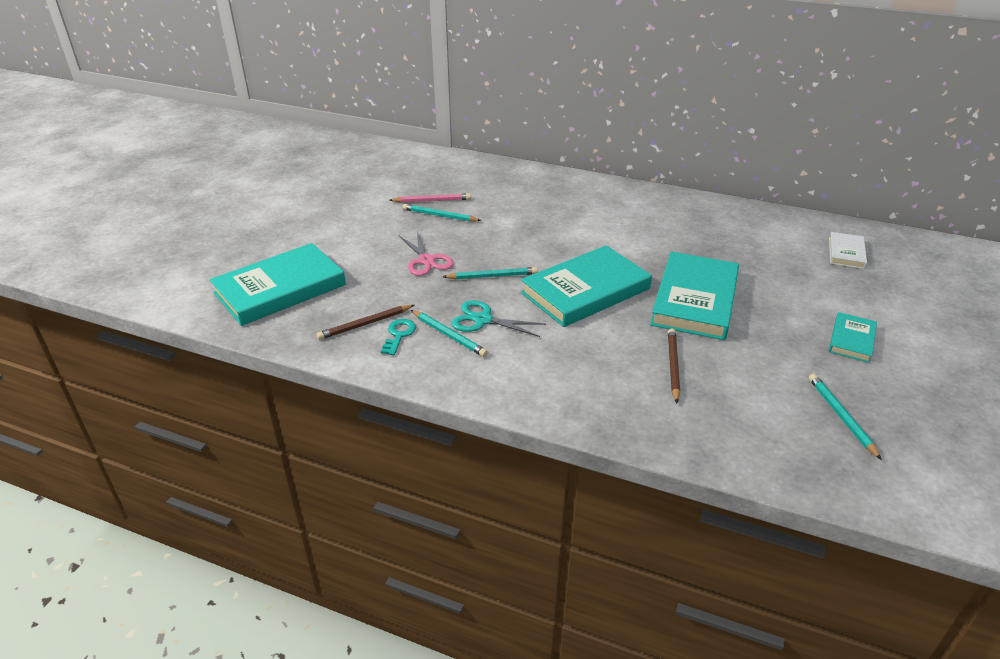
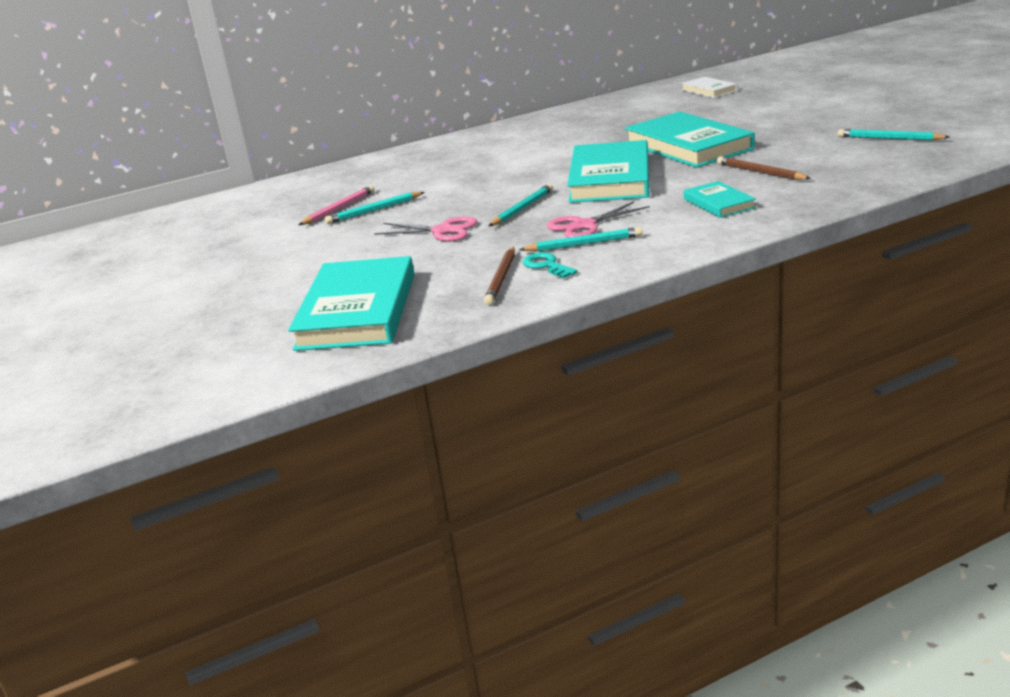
camera: 45 degrees left, 10 degrees down
turquoise scissors [451,300,546,337] -> pink scissors [547,201,650,238]
turquoise book [829,312,877,363] -> turquoise book moved to [684,181,756,218]

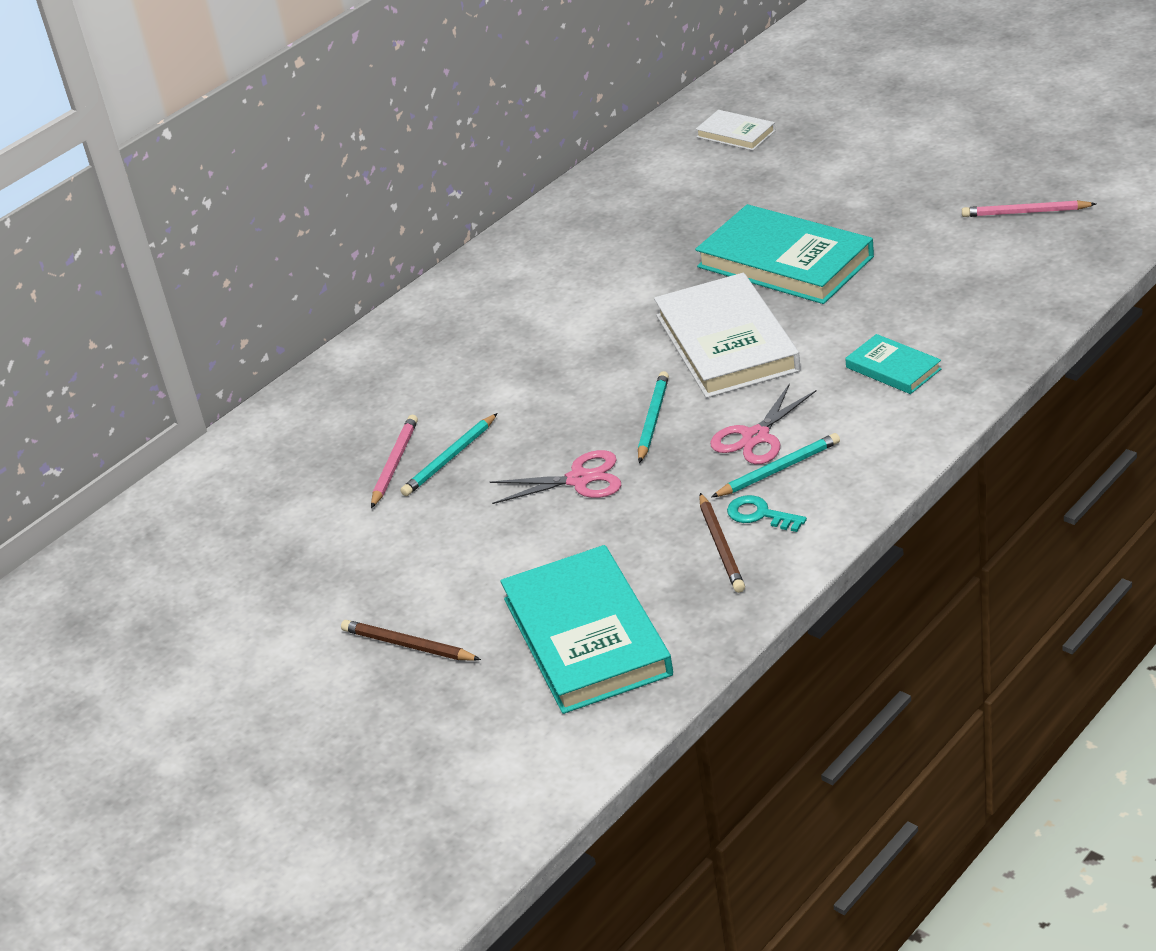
camera: 20 degrees left, 10 degrees up
turquoise book [567,140,649,203] -> white book [654,273,801,398]
brown pencil [717,156,811,180] -> brown pencil moved to [341,620,481,661]
turquoise pencil [838,129,950,141] -> pink pencil [962,200,1096,217]

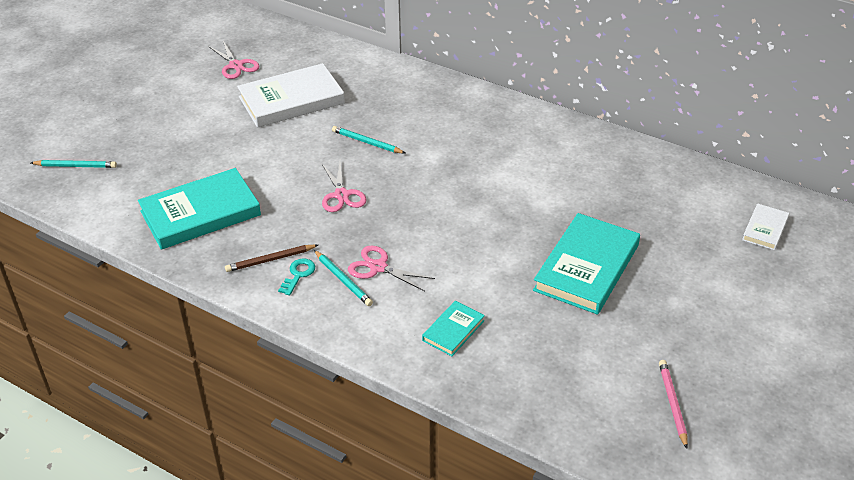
camera: 75 degrees right, 5 degrees up
brown pencil [341,620,481,661] -> none
pink pencil [371,415,418,508] -> none
turquoise pencil [638,371,669,463] -> turquoise pencil moved to [31,160,117,168]
white book [654,273,801,398] -> white book moved to [237,63,345,128]
none -> pink scissors [208,41,260,79]

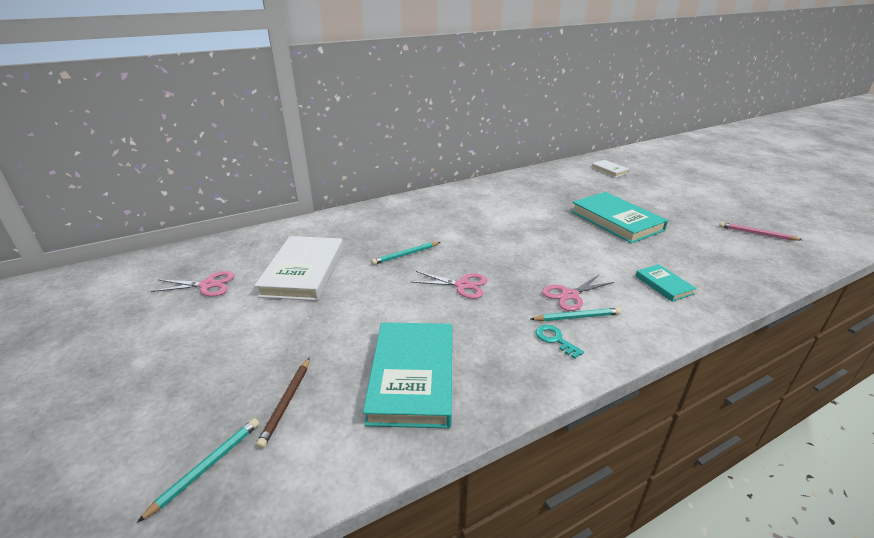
camera: 60 degrees left, 10 degrees down
brown pencil [225,245,318,272] -> brown pencil moved to [256,358,310,449]

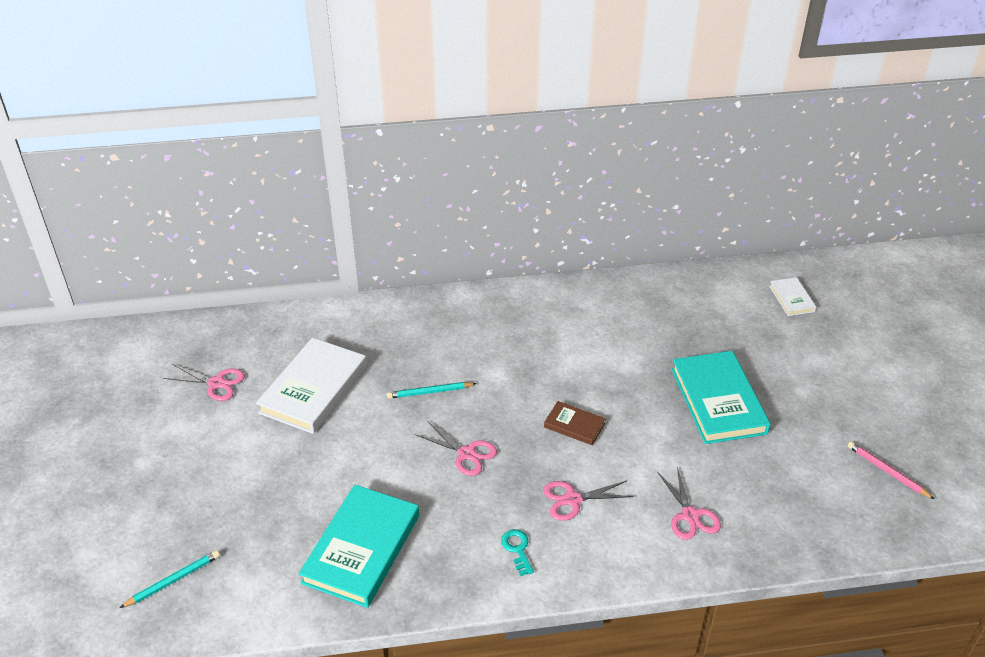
camera: 20 degrees right, 10 degrees up
brown pencil [256,358,310,449] -> none
turquoise pencil [531,308,621,321] -> none
turquoise book [636,264,697,302] -> pink scissors [658,467,721,540]
none -> brown book [544,401,606,445]

